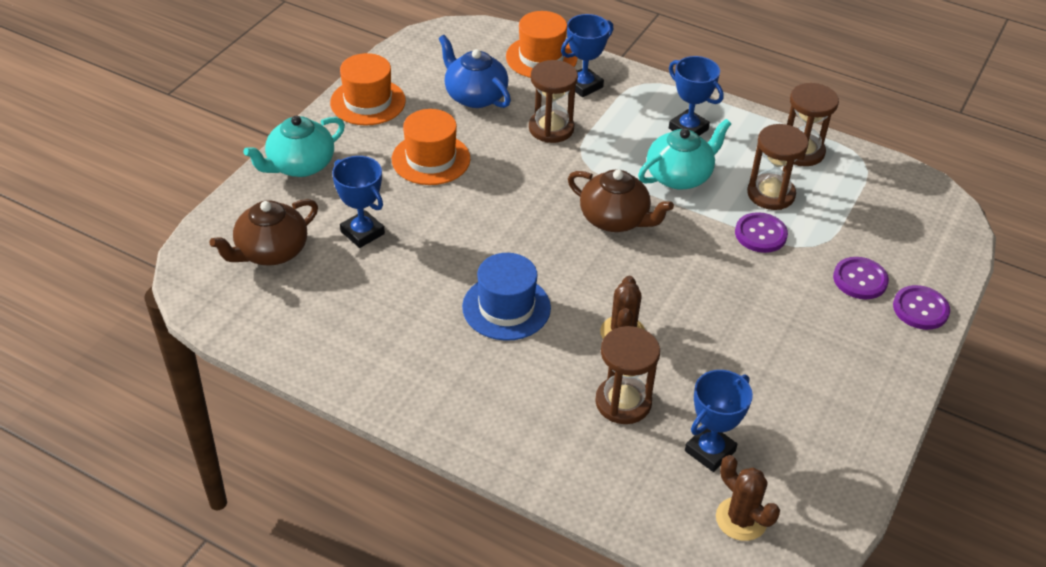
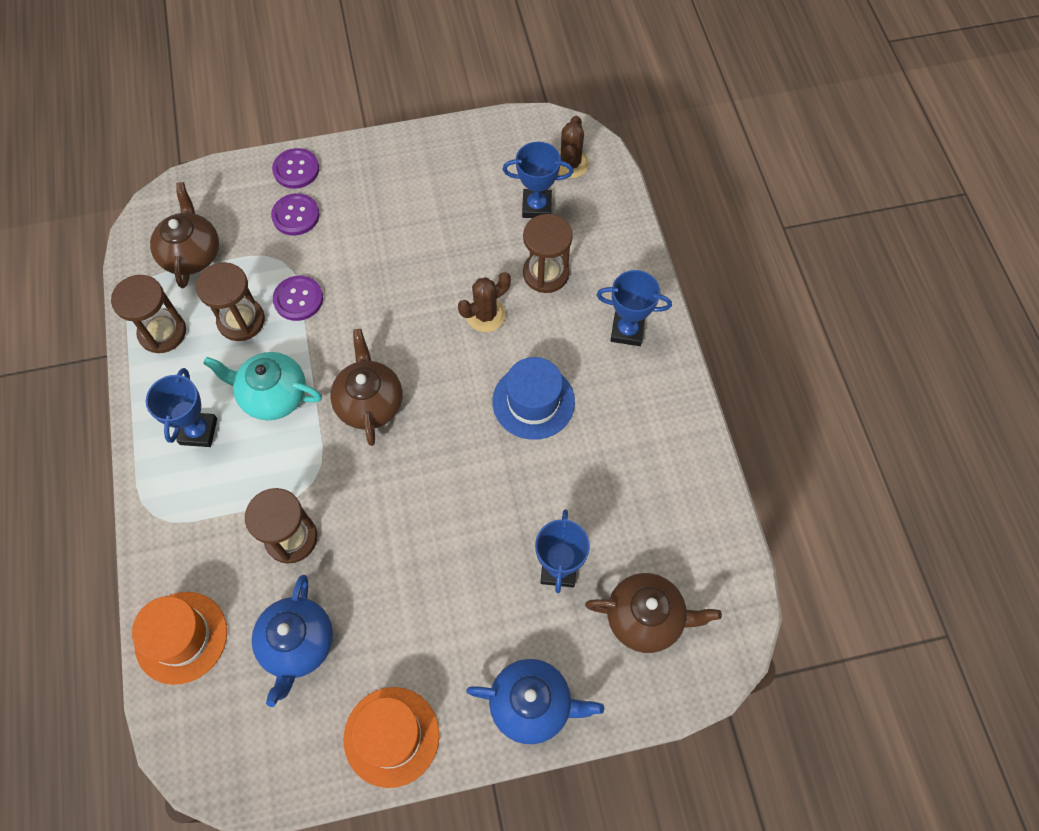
camera: 130 degrees left, 20 degrees up
turquoise teapot [243,116,345,177] -> blue teapot [466,659,604,744]
orange hat [392,109,470,185] -> none
blue trophy [561,14,613,97] -> blue trophy moved to [597,270,672,346]
none -> brown teapot [150,182,219,288]

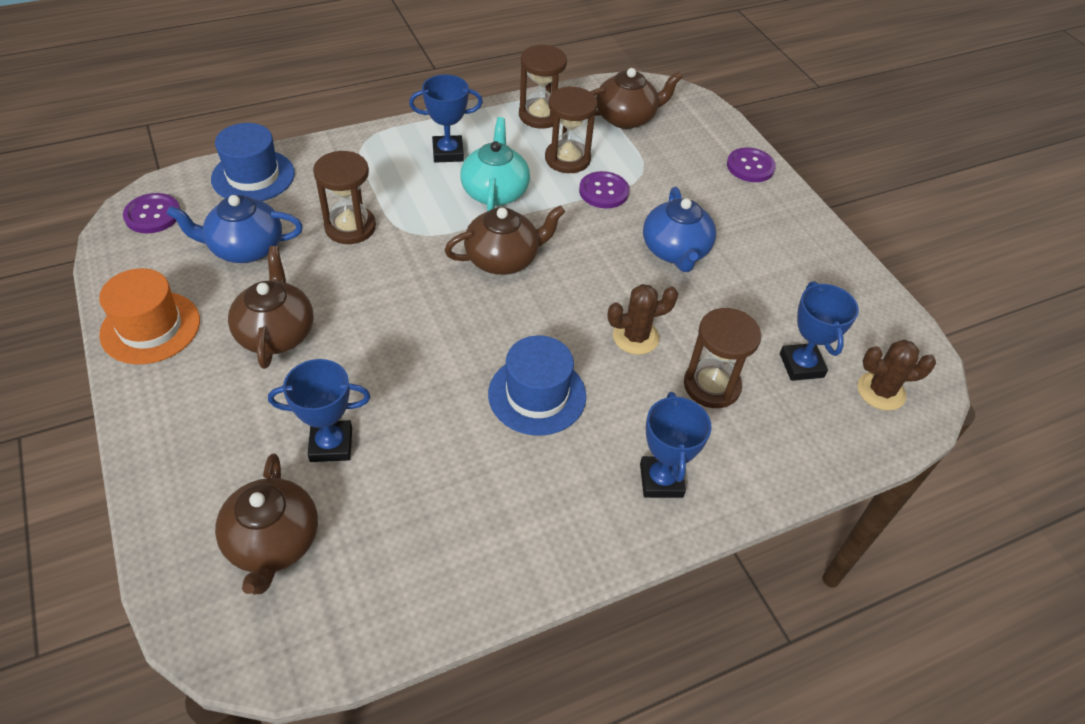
camera: 75 degrees right, 15 degrees down
orange hat [132,592,227,685] -> blue hat [211,123,295,201]
purple button [271,193,320,236] -> purple button moved to [123,193,180,233]
brown cactus [458,272,511,332] -> brown cactus turned 60 degrees counterclockwise [608,284,678,355]
blue teapot [466,659,604,744] -> blue teapot moved to [643,187,716,272]
none -> brown teapot [228,246,314,369]

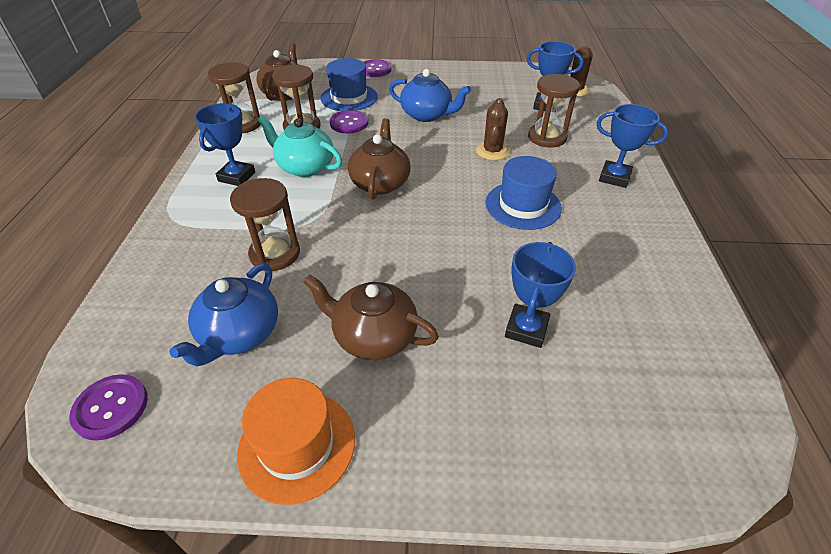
camera: 60 degrees left, 5 degrees down
blue hat [211,123,295,201] -> blue hat moved to [320,58,378,111]
brown teapot [215,453,318,594] -> none

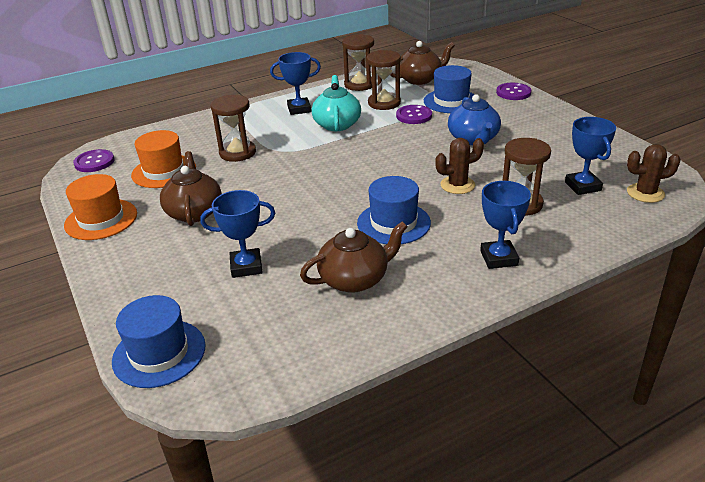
camera: 60 degrees right, 10 degrees down
blue teapot [169,263,278,367] -> orange hat [131,130,196,188]
brown teapot [348,118,410,200] -> brown teapot moved to [300,222,407,293]
none -> blue hat [112,295,206,388]

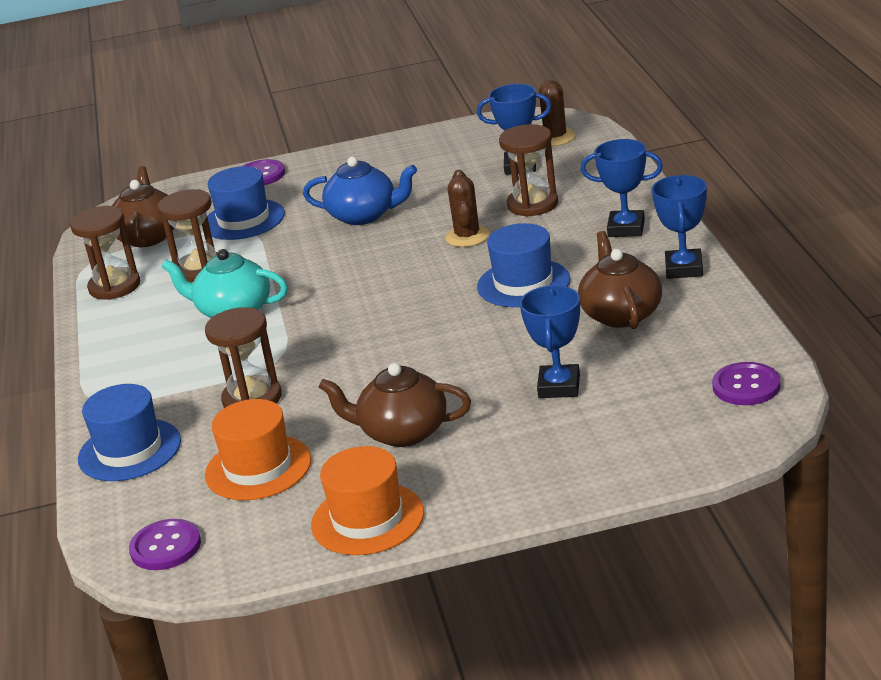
camera: 70 degrees left, 5 degrees down
blue hat [112,295,206,388] -> blue hat moved to [78,384,181,481]
blue trophy [270,52,321,115] -> blue trophy moved to [652,175,707,279]
purple button [396,105,432,124] -> purple button moved to [712,362,780,405]

